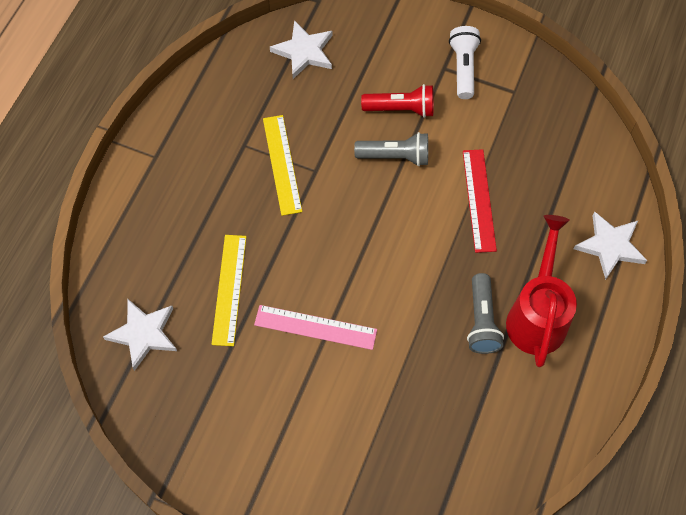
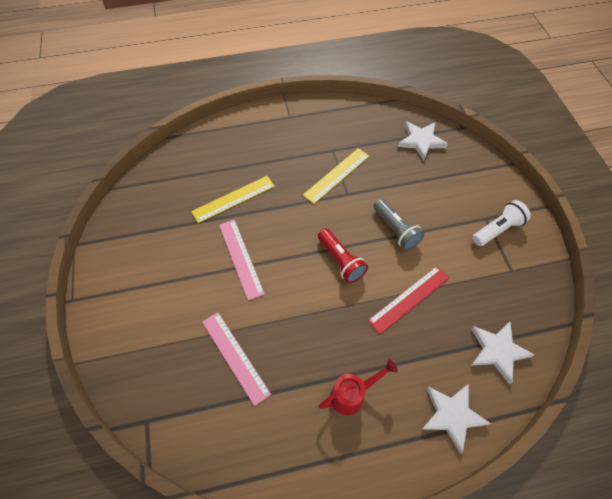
camera: 55 degrees right, 5 degrees down
white star [103,299,177,371] -> white star moved to [471,322,535,384]
red flashlight [361,84,433,118] -> red flashlight moved to [318,228,368,283]
grey flashlight [467,273,504,354] -> none
red watering can [506,215,577,367] -> red watering can [319,359,398,415], size x0.62
none -> pink ruler [202,312,271,406]

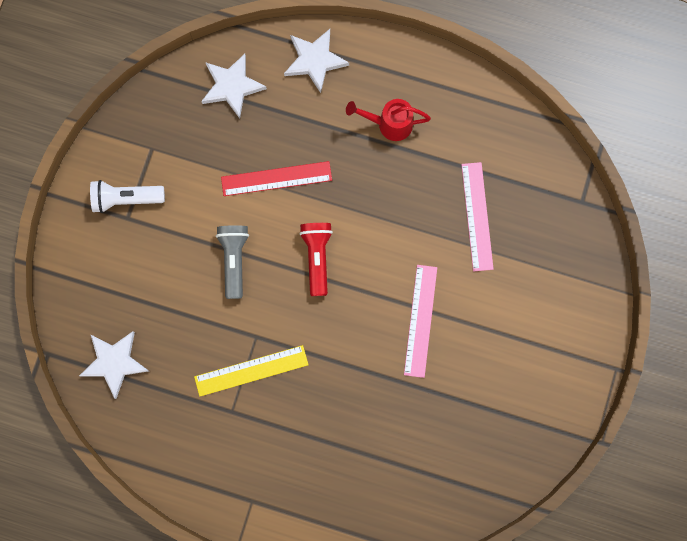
camera: 150 degrees left, 20 degrees up
yellow ruler [191,176,275,223] -> none

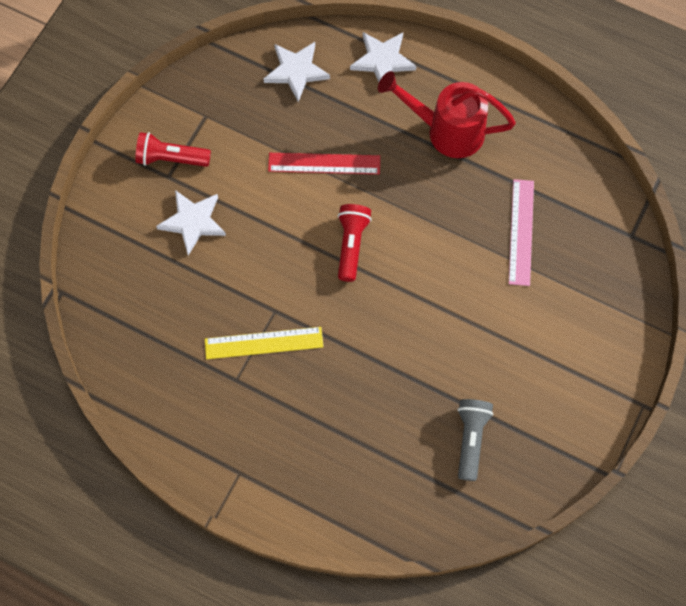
camera: 10 degrees right, 10 degrees down
white star [79,331,149,399] -> white star moved to [156,190,226,255]
white flashlight [90,180,165,213] -> red flashlight [135,132,211,167]
grey flashlight [216,225,249,299] -> grey flashlight moved to [457,399,493,481]
red watering can [346,99,431,141] -> red watering can [378,71,516,158], size x1.61
pink ruler [404,265,437,378] -> none

